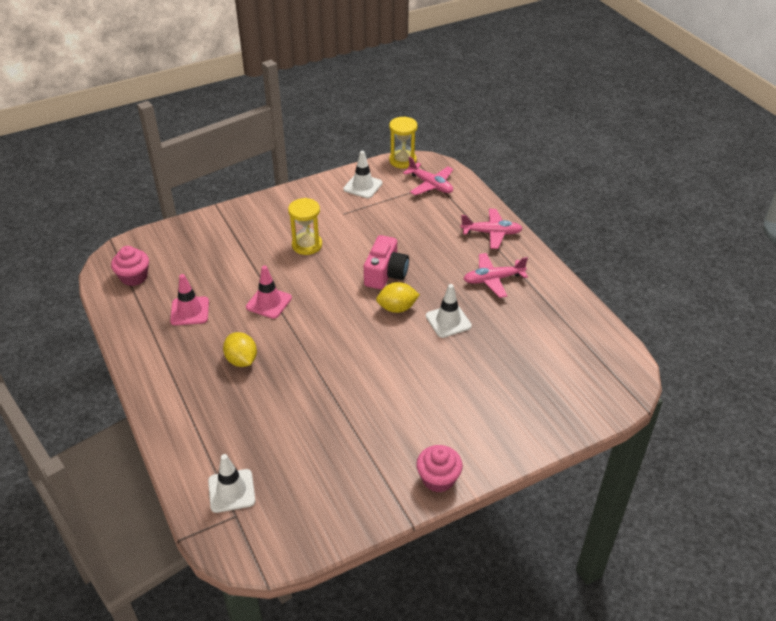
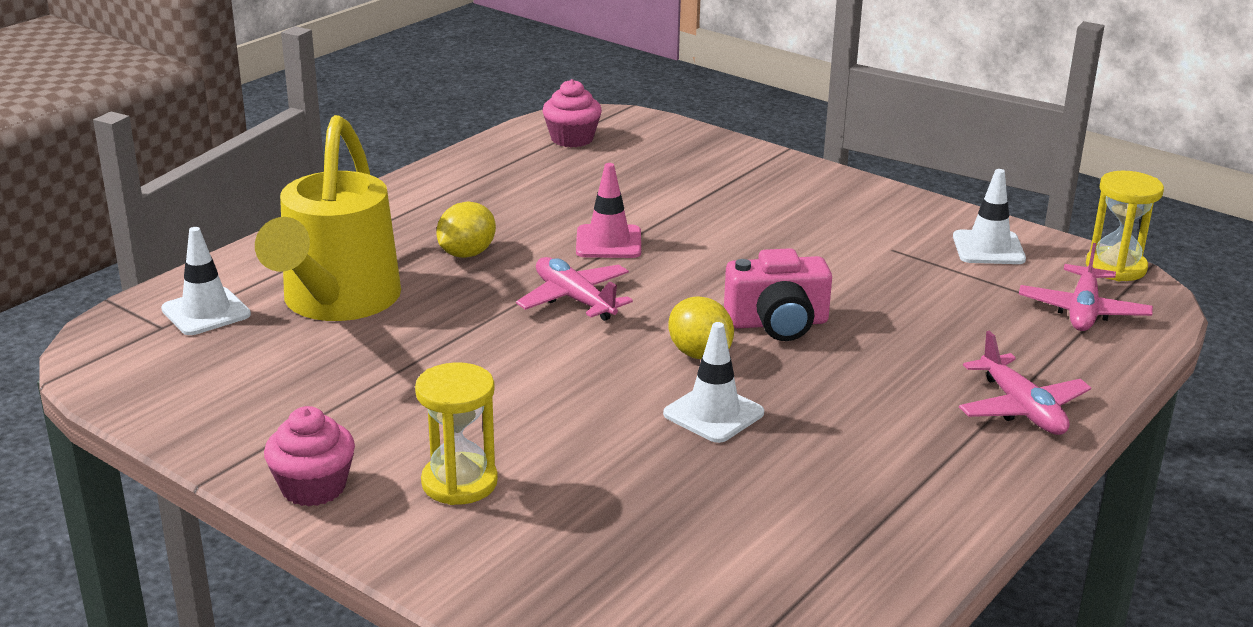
camera: 65 degrees right, 15 degrees down
pink traffic cone [170,274,209,325] -> none
yellow hourglass [288,198,322,255] -> yellow hourglass moved to [415,363,498,505]
pink plane [464,253,528,298] -> pink plane moved to [516,257,633,321]
none -> yellow watering can [255,115,401,321]

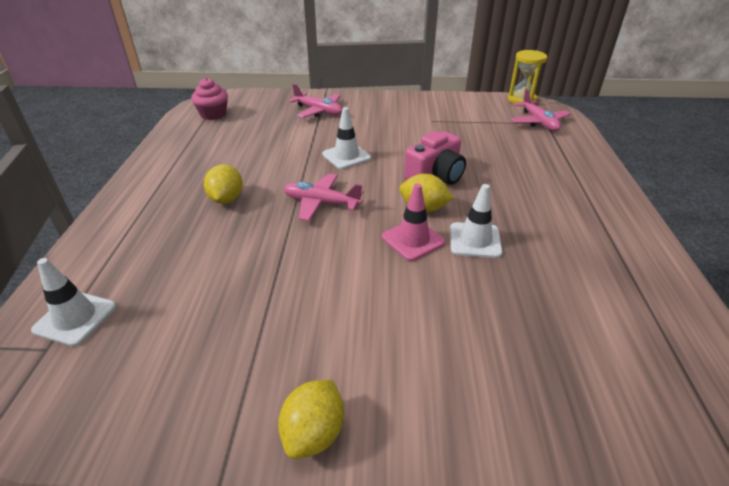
camera: 35 degrees left, 10 degrees up
yellow watering can [255,115,401,321] -> none
pink cupcake [264,406,355,506] -> yellow lemon [278,379,344,459]
yellow hourglass [415,363,498,505] -> none
pink traffic cone [576,163,641,258] -> pink traffic cone moved to [382,184,445,261]
white traffic cone [953,169,1026,264] -> white traffic cone moved to [322,107,371,169]
pink plane [959,331,1091,435] -> pink plane moved to [288,84,342,118]

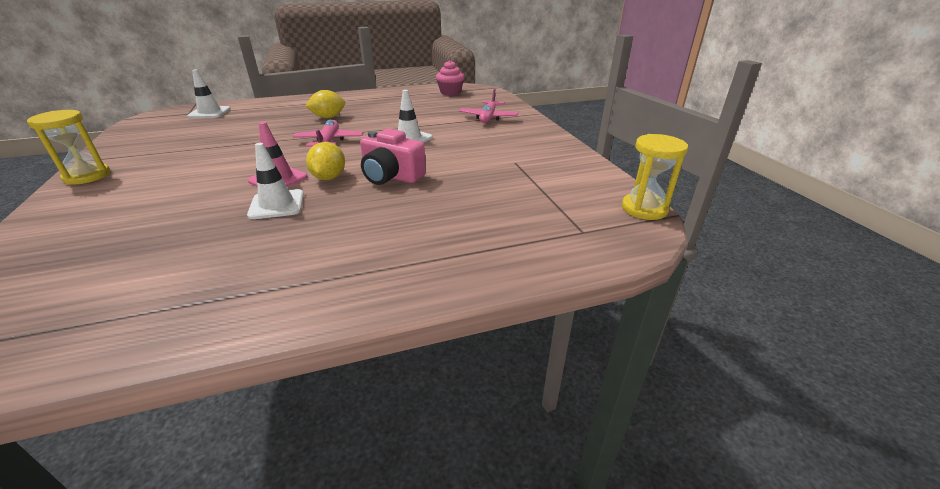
camera: 70 degrees right, 5 degrees down
yellow lemon [278,379,344,459] -> yellow hourglass [27,110,110,185]
pink plane [511,89,571,131] -> none

